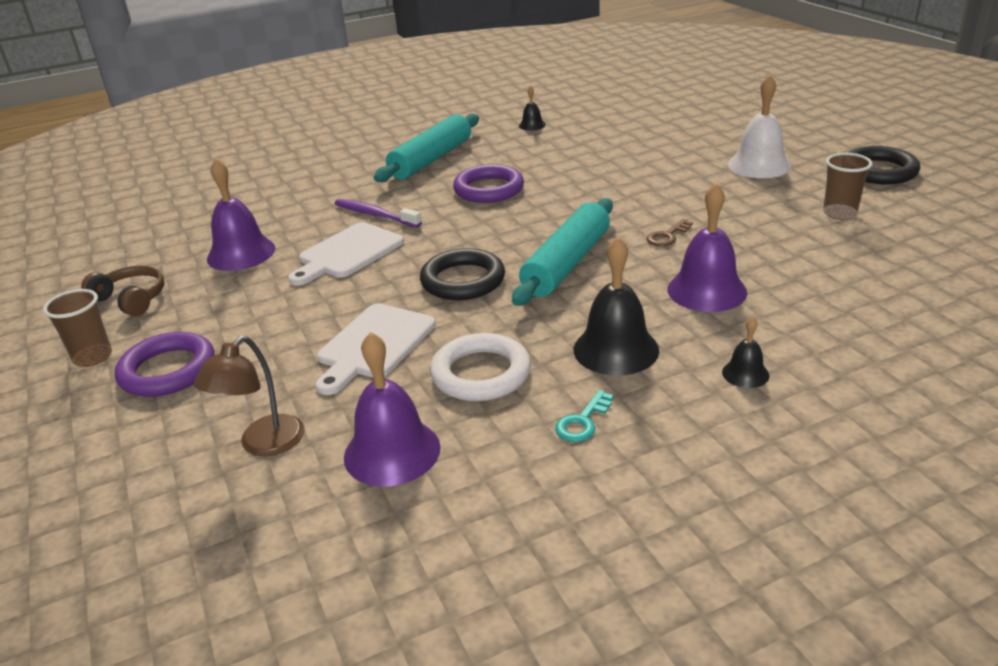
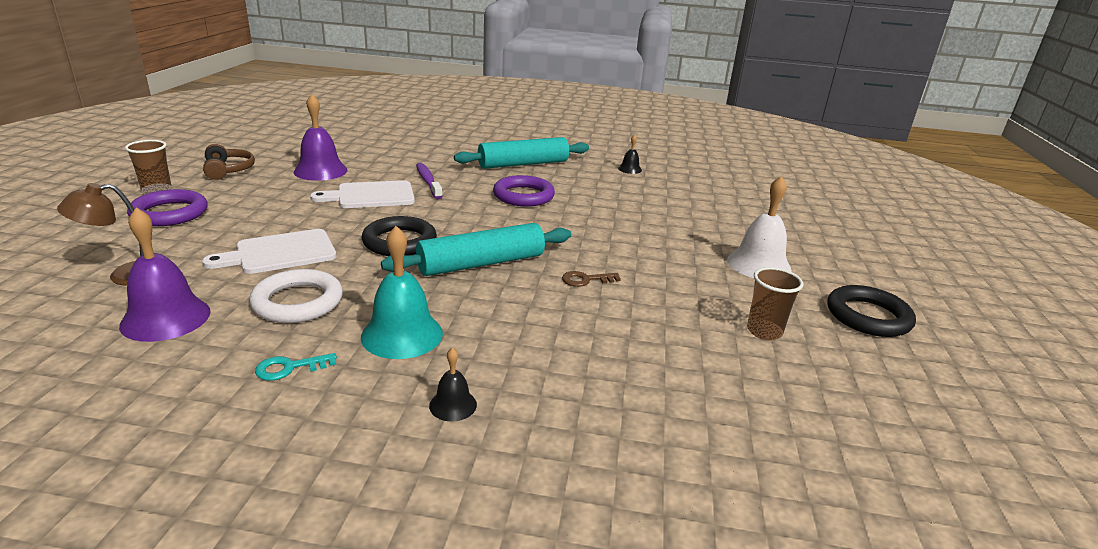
camera: 30 degrees right, 5 degrees down
black bell [574,236,659,375] -> turquoise bell [361,226,443,359]
purple bell [668,183,747,312] -> none

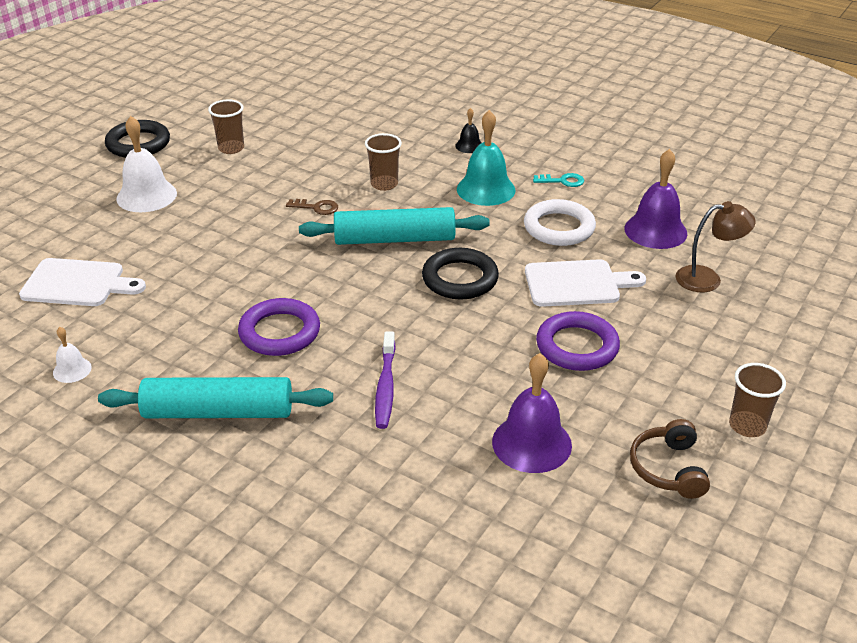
camera: 155 degrees left, 10 degrees up
purple ring [127,189,208,226] -> purple ring moved to [536,311,620,371]
white cutting board [310,180,415,208] -> white cutting board moved to [19,258,146,306]
black bell [618,134,642,174] -> white bell [53,327,92,383]
none -> brown cup [365,133,402,191]

